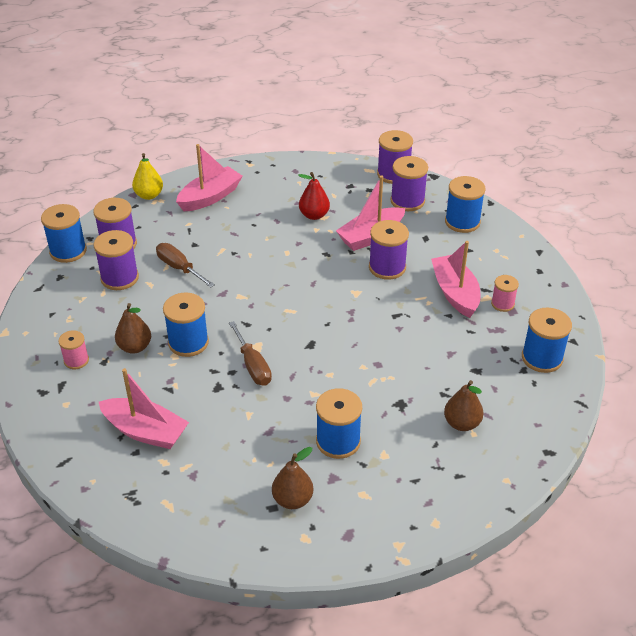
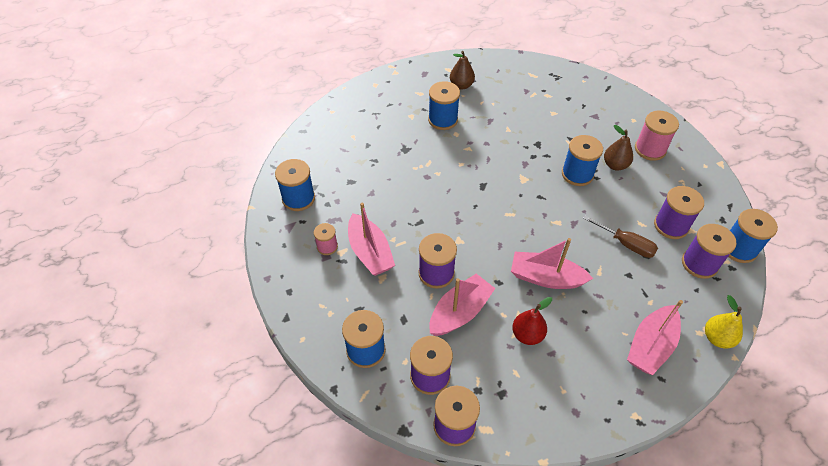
camera: 170 degrees right, 10 degrees up
pink spool [58,330,89,369] -> pink spool [635,111,679,161], size x1.66
pink boat [99,368,189,449] -> pink boat moved to [511,238,593,289]
brown screwdriver [229,321,272,386] -> none
brown pear [444,380,484,431] -> none

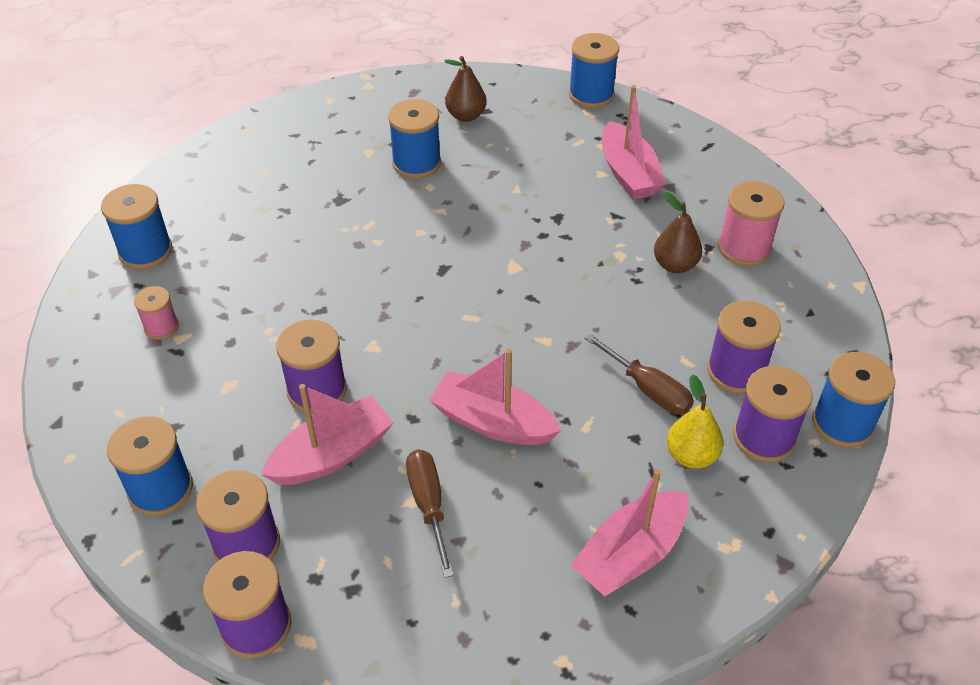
camera: 10 degrees right, 5 degrees down
pink boat [348,202,395,276] -> pink boat moved to [602,85,666,200]
red pear [512,297,552,345] -> brown screwdriver [406,449,454,578]
blue spool [562,135,603,186] -> blue spool moved to [569,33,619,108]
yellow pear [705,295,743,349] -> yellow pear moved to [667,375,723,469]

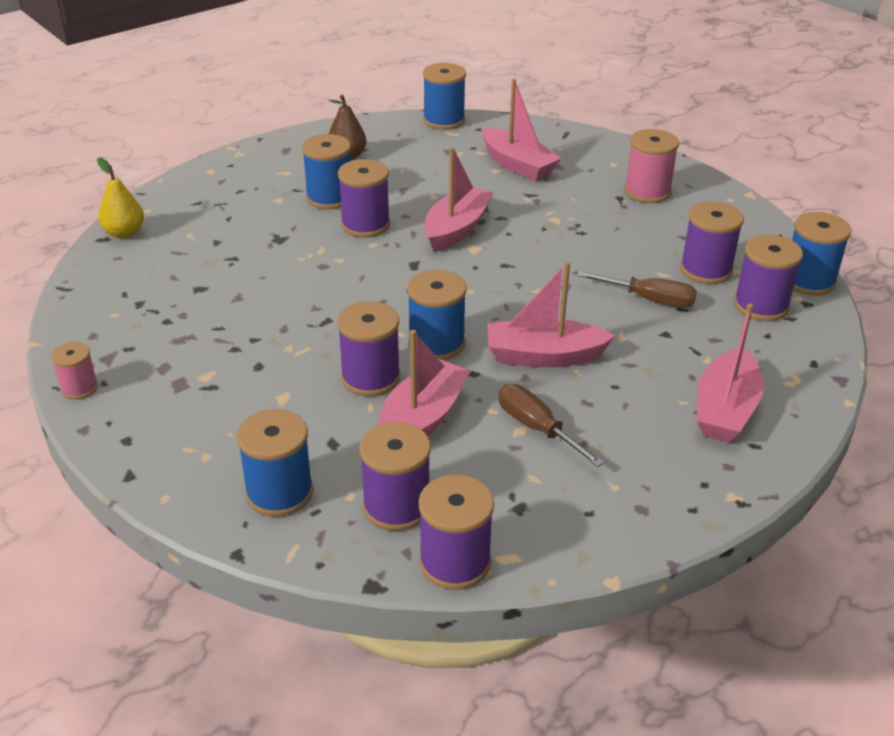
camera: 25 degrees left, 10 degrees down
blue spool [101,184,172,269] -> blue spool moved to [407,270,467,360]
pink spool [134,286,179,340] -> pink spool moved to [51,342,98,400]
brown pear [654,192,702,273] -> none
yellow pear [667,375,723,469] -> yellow pear moved to [97,157,144,239]
none -> purple spool [338,159,390,238]
none -> pink boat [424,147,494,252]

